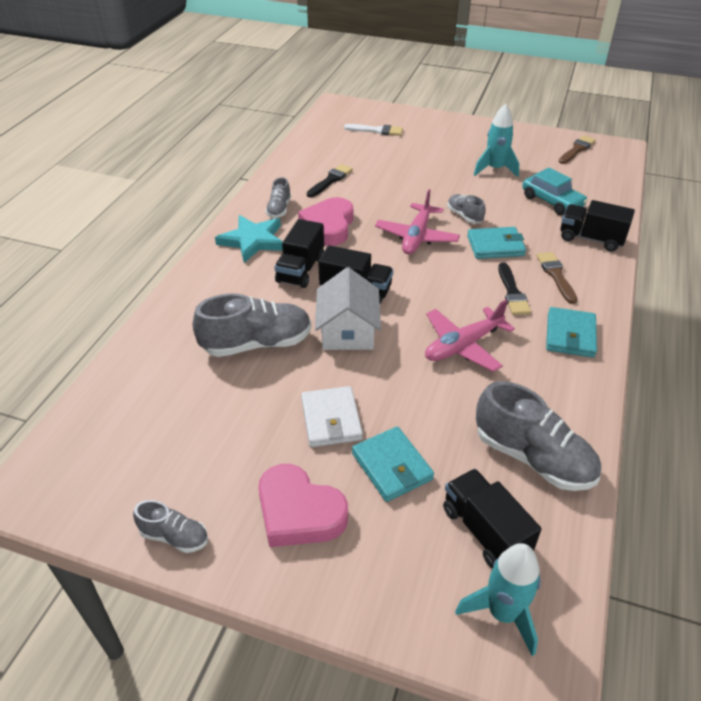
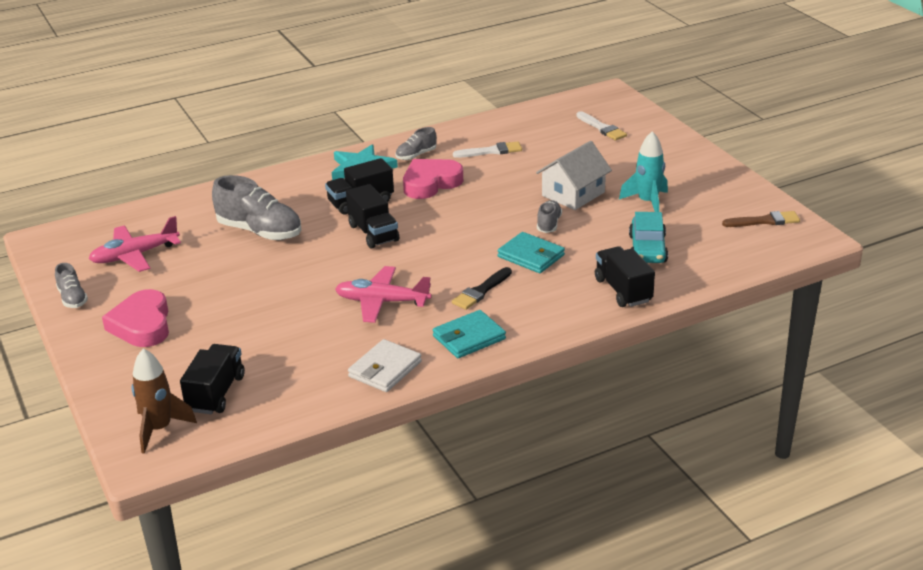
camera: 45 degrees right, 10 degrees down
white wallet [301,386,363,447] -> white wallet moved to [348,339,422,392]
black brush [307,164,353,197] -> white brush [453,141,522,158]
white house [315,267,381,350] -> white house moved to [536,141,612,210]
turquoise wallet [352,426,434,502] -> none
pink plane [375,189,460,254] -> pink plane moved to [89,216,181,272]
turquoise rocket [455,543,541,656] -> brown rocket [132,348,197,454]
grey shoe [476,381,601,491] -> none
brown brush [537,252,577,304] -> none

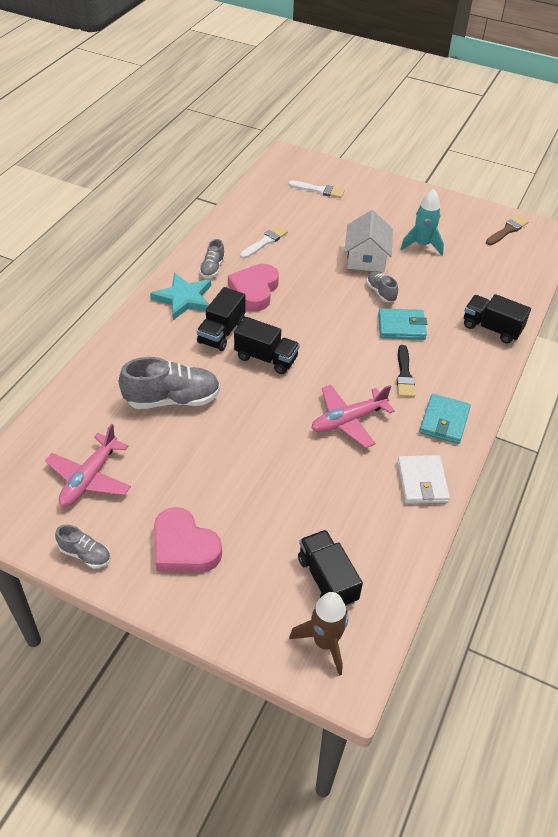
camera: 40 degrees left, 15 degrees up
turquoise car [629,212,668,263] -> none

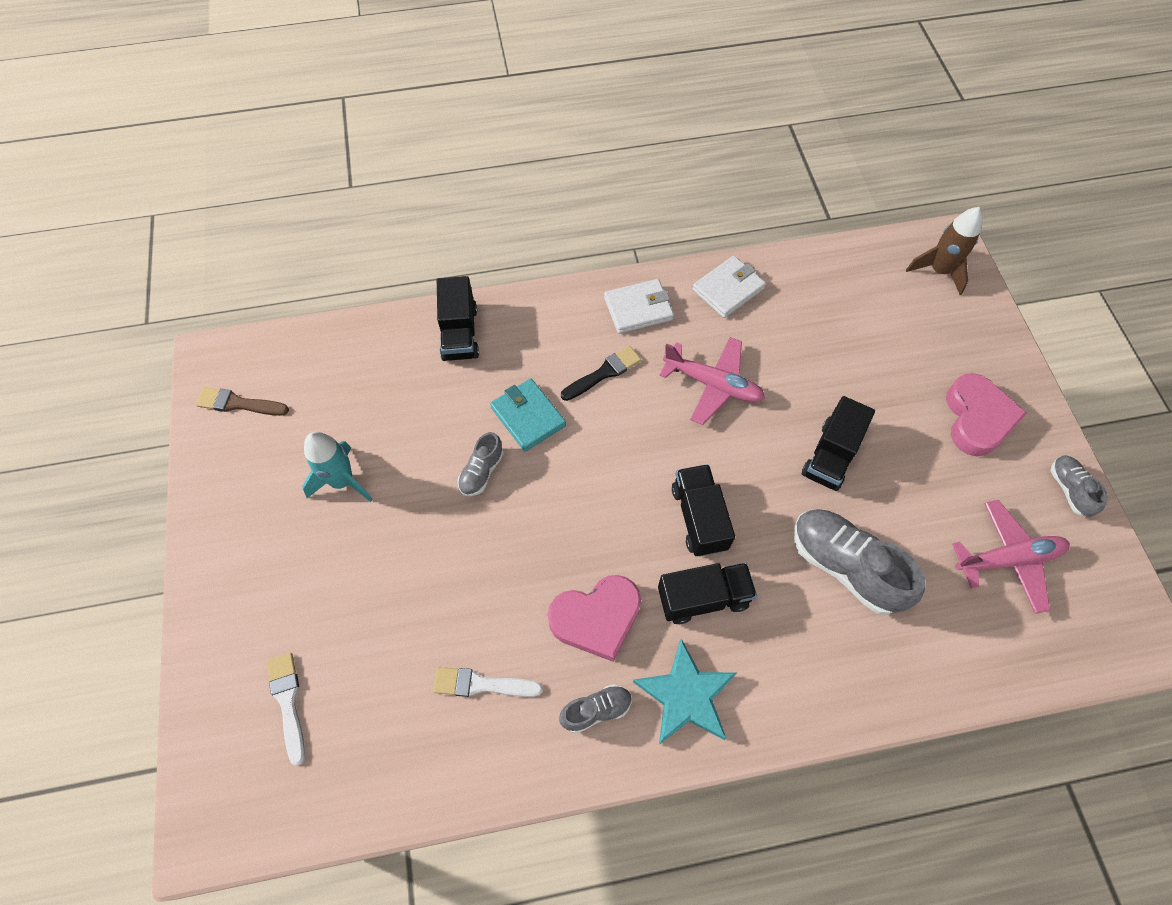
camera: 125 degrees left, 15 degrees up
black truck [298,530,363,606] -> black truck moved to [802,396,875,491]
white house [345,210,393,272] -> none
turquoise wallet [419,394,471,444] -> white wallet [604,279,674,334]

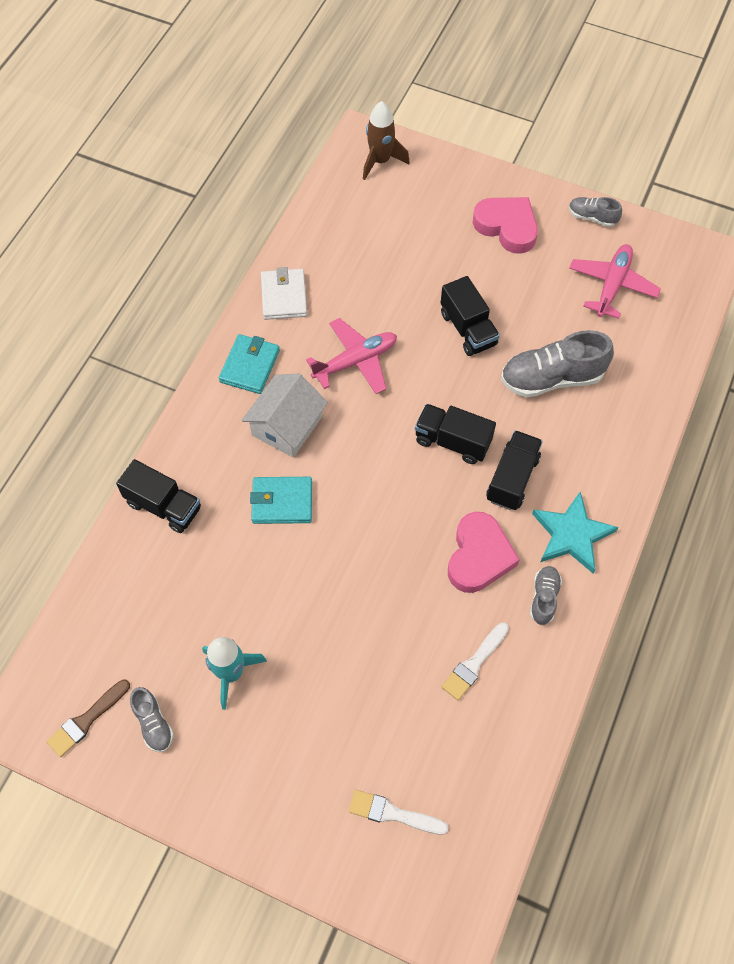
camera: 55 degrees left, 0 degrees up
grey shoe [458,432,504,496] -> grey shoe moved to [130,687,174,752]
black brush [561,346,641,401] -> white house [242,374,328,458]
white wallet [604,279,674,334] -> turquoise wallet [219,334,280,394]

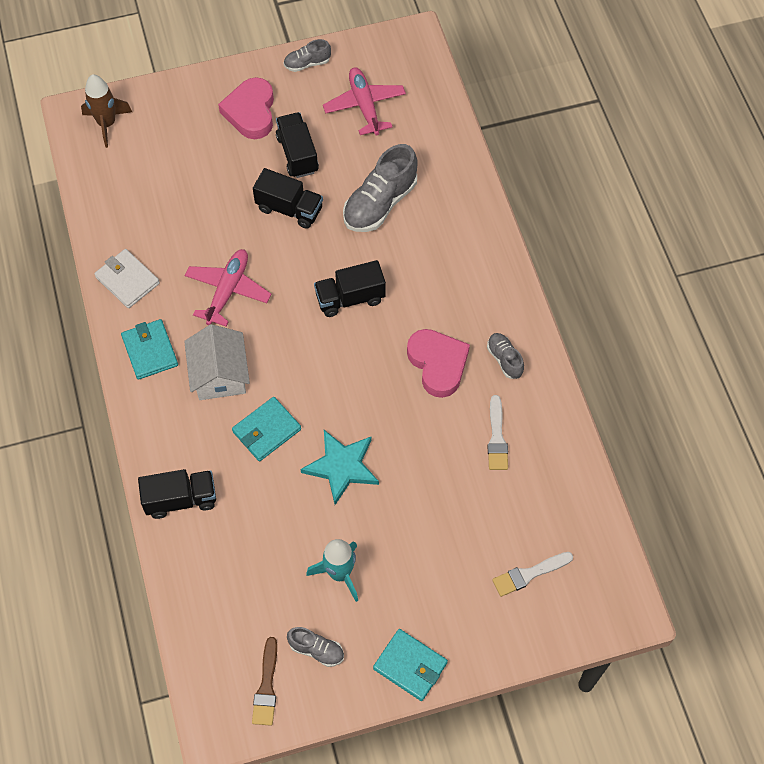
camera: 40 degrees left, 0 degrees up
pink heart [473,197,538,254] -> pink heart turned 90 degrees counterclockwise [218,77,274,139]
black truck [486,430,543,510] -> black truck moved to [276,112,319,178]
turquoise star [532,492,618,573] -> turquoise star moved to [301,430,379,505]
none -> turquoise wallet [373,629,448,701]

